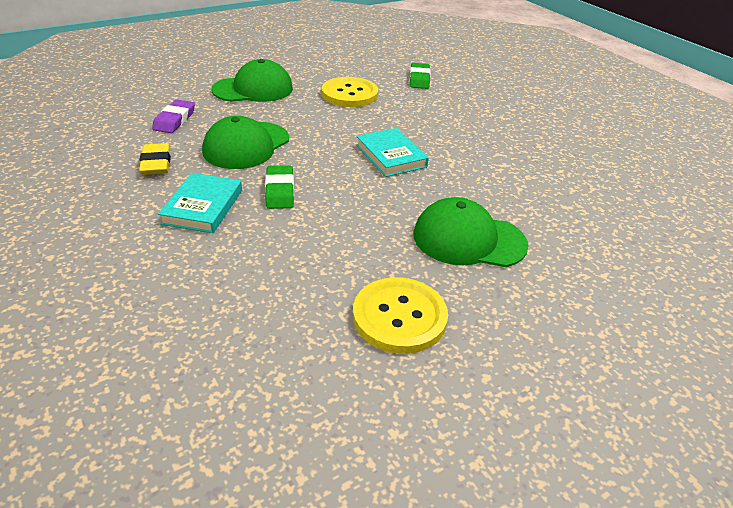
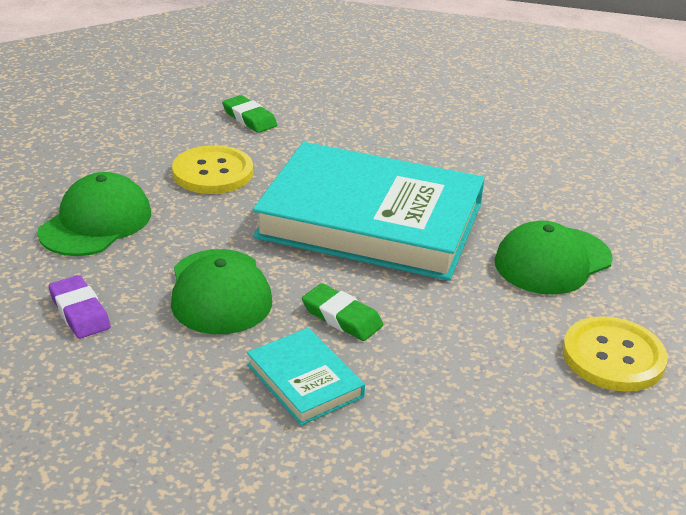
camera: 45 degrees left, 5 degrees down
yellow eraser [139,143,171,175] -> none
turquoise book [356,128,429,177] -> turquoise book [253,142,485,281], size x2.38

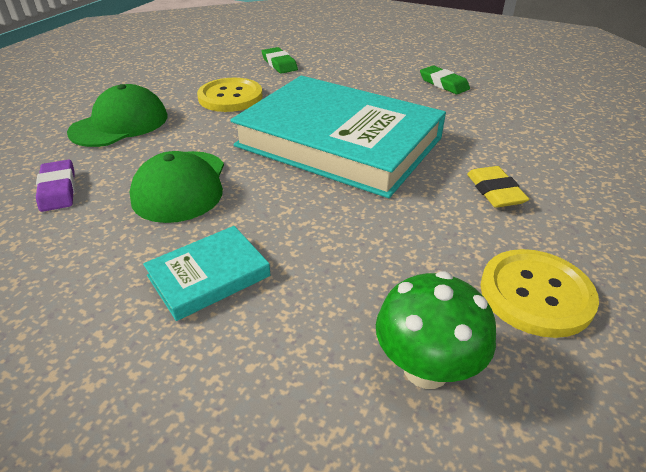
camera: 15 degrees right, 5 degrees up
turquoise book [247,328,365,425] -> turquoise book turned 75 degrees clockwise [143,226,271,321]
green eraser [302,283,383,341] -> green eraser moved to [420,65,470,94]
green cap [494,221,613,295] -> yellow eraser [467,166,529,208]
none -> green mushroom [376,271,496,389]

